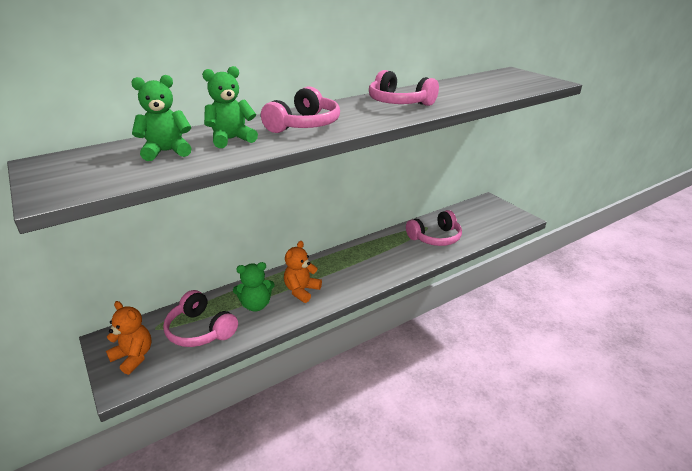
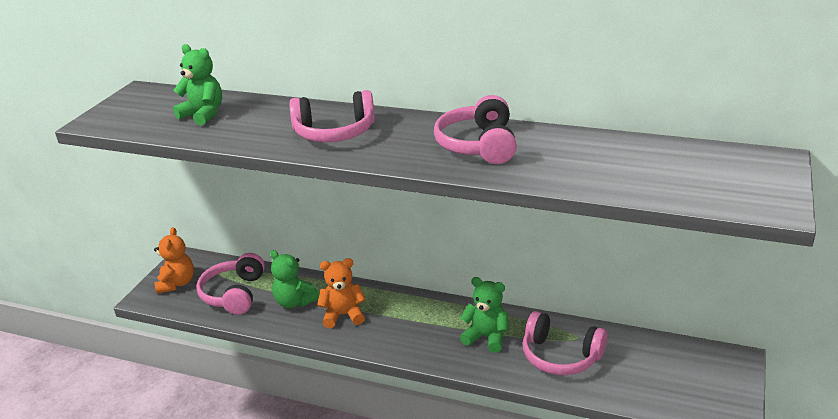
camera: 55 degrees right, 0 degrees up
green teddy bear [202,66,258,148] -> green teddy bear moved to [460,277,509,353]

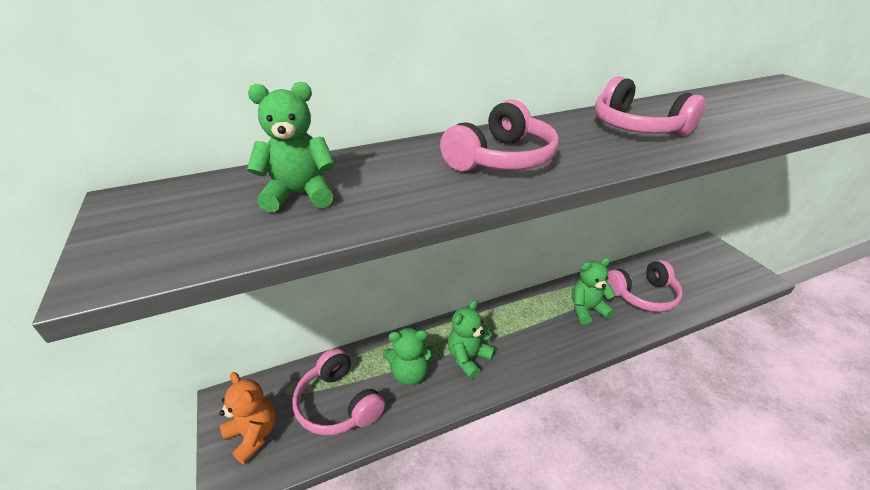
camera: 45 degrees left, 5 degrees up
orange teddy bear [317,258,366,328] -> green teddy bear [448,300,495,379]

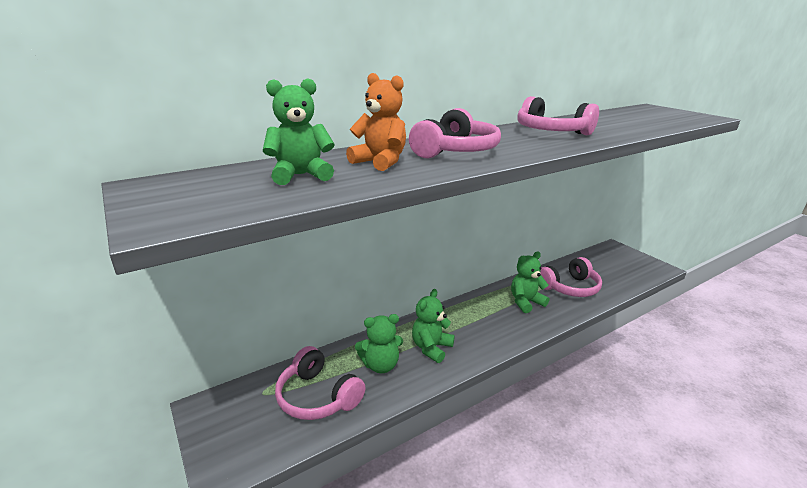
camera: 10 degrees left, 10 degrees down
orange teddy bear [219,372,276,464] -> orange teddy bear moved to [346,73,406,171]

